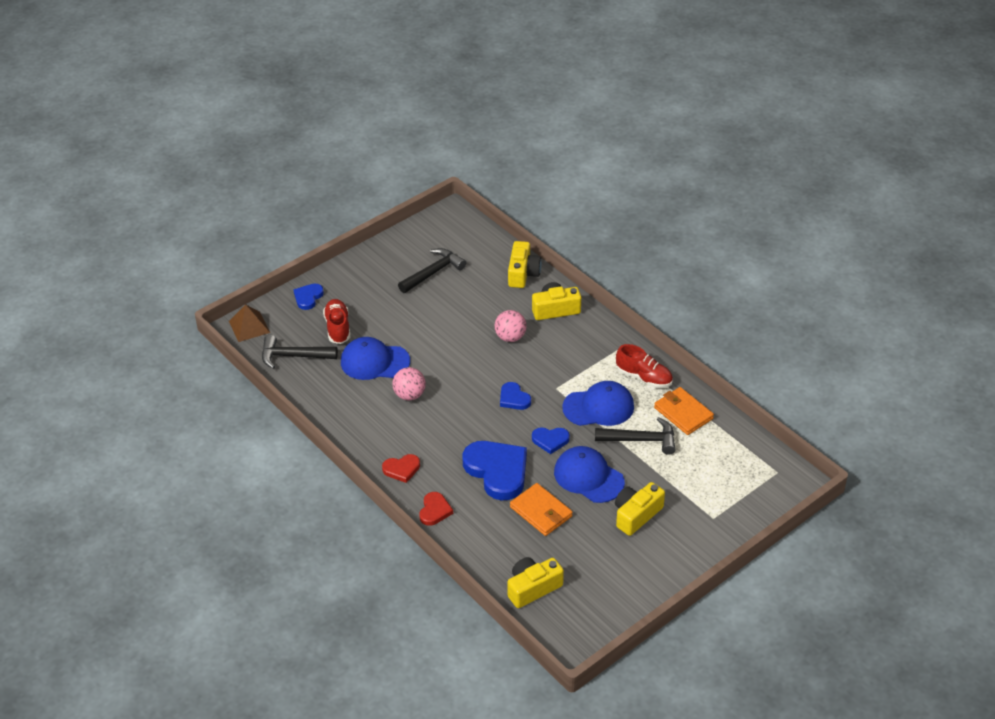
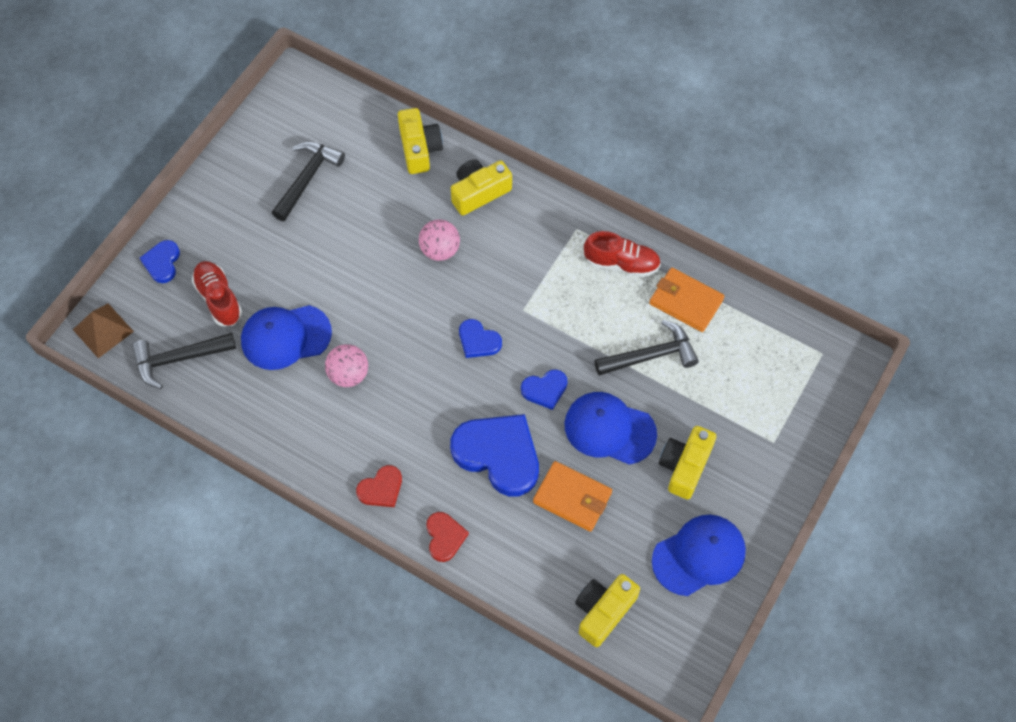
camera: 20 degrees left, 20 degrees up
blue cap [562,381,634,426] -> blue cap moved to [652,515,746,596]

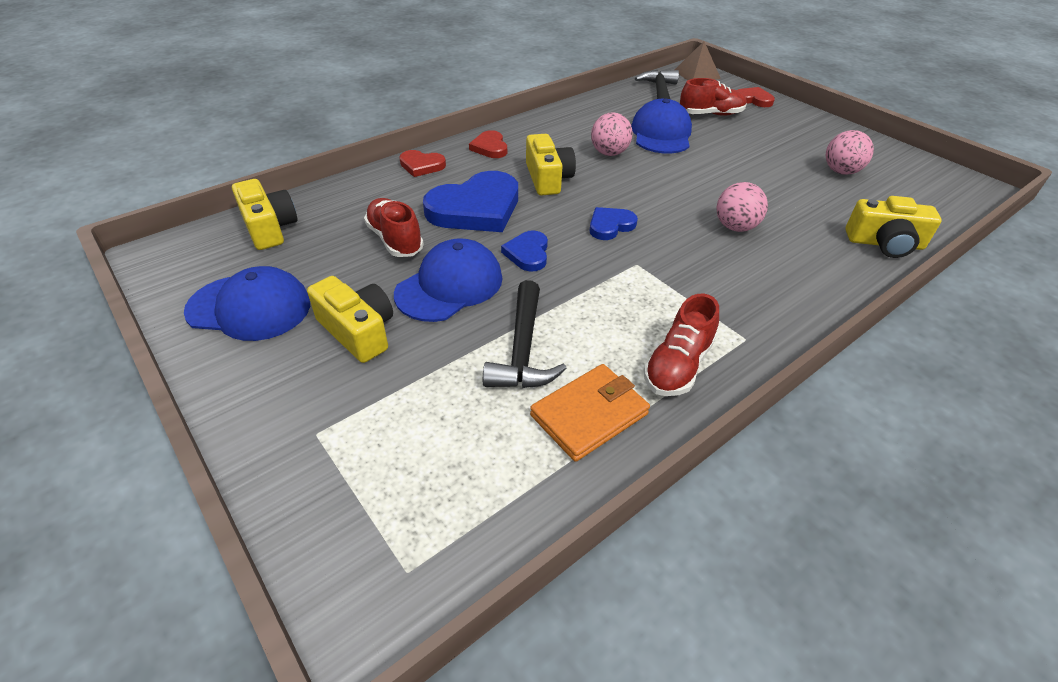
camera: 110 degrees right, 20 degrees down
blue heart [140,240,180,283] -> red heart [738,87,775,107]
black hammer [272,142,345,221] -> pink ball [826,130,874,175]
yellow camera [451,159,512,215] -> yellow camera moved to [526,134,576,196]
orange wallet [533,461,612,532] -> red shoe [364,198,424,257]
blue cap [652,515,746,596] -> blue cap turned 75 degrees counterclockwise [184,266,310,341]

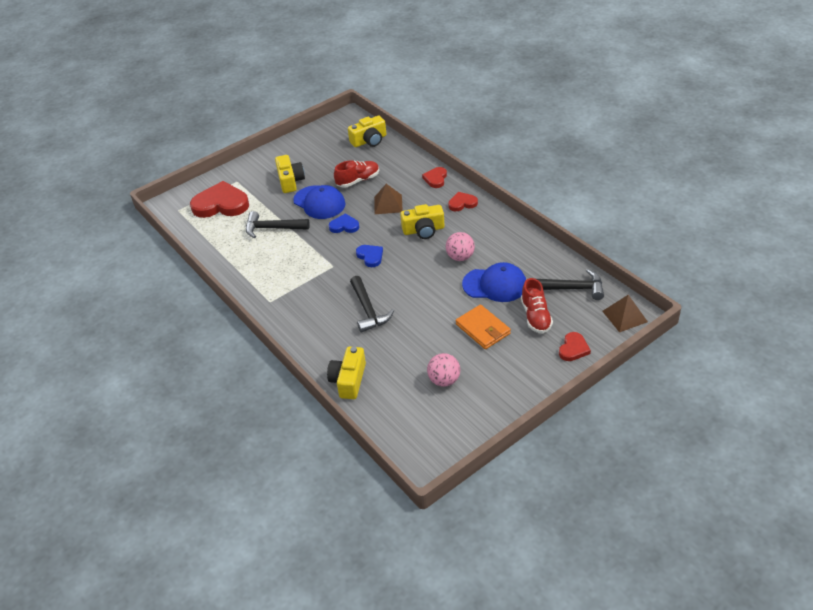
camera: 95 degrees right, 0 degrees up
blue cap [184,266,310,341] -> none
yellow camera [307,276,393,363] -> yellow camera turned 60 degrees counterclockwise [275,155,305,193]
blue heart [423,171,518,232] -> brown pyramid [374,184,403,214]
orange wallet [530,364,650,462] -> orange wallet moved to [456,304,511,349]
red shoe [644,293,719,396] -> none
pink ball [716,182,768,232] -> black hammer [350,276,394,333]
none -> red heart [190,181,249,218]

